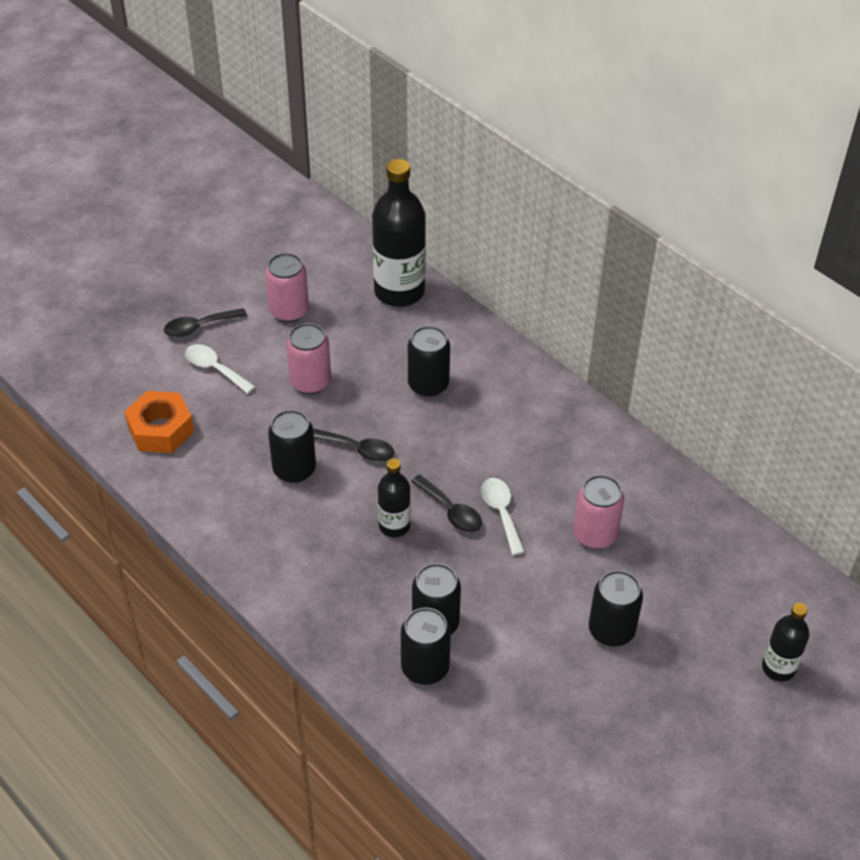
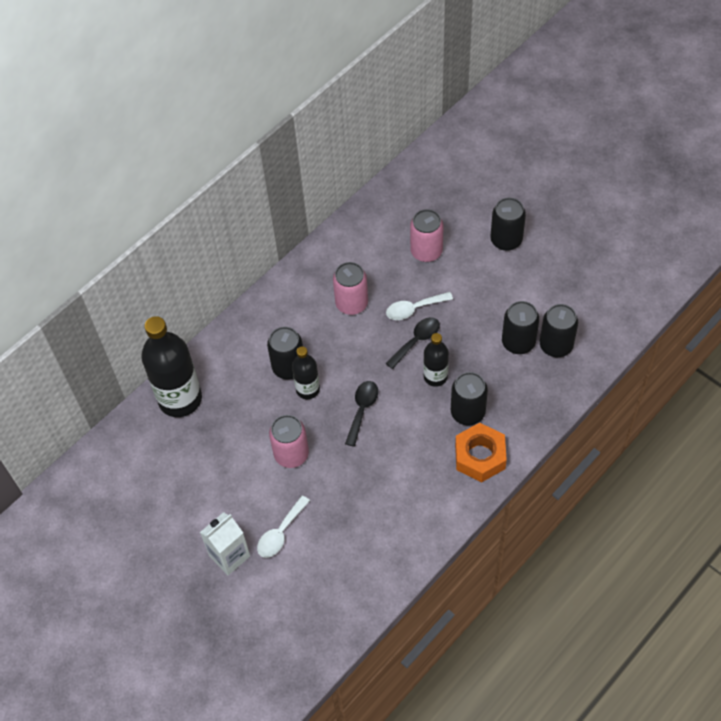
camera: 90 degrees left, 10 degrees up
orange nut [124,391,194,453] -> orange nut moved to [455,423,507,482]
black spoon [164,308,247,337] -> white carton [200,512,250,575]
pink can [265,253,309,323] -> pink can moved to [333,262,368,315]
black can [268,410,316,483] -> black can moved to [451,372,488,426]
black bottle [762,603,809,682] -> black bottle moved to [292,346,320,399]

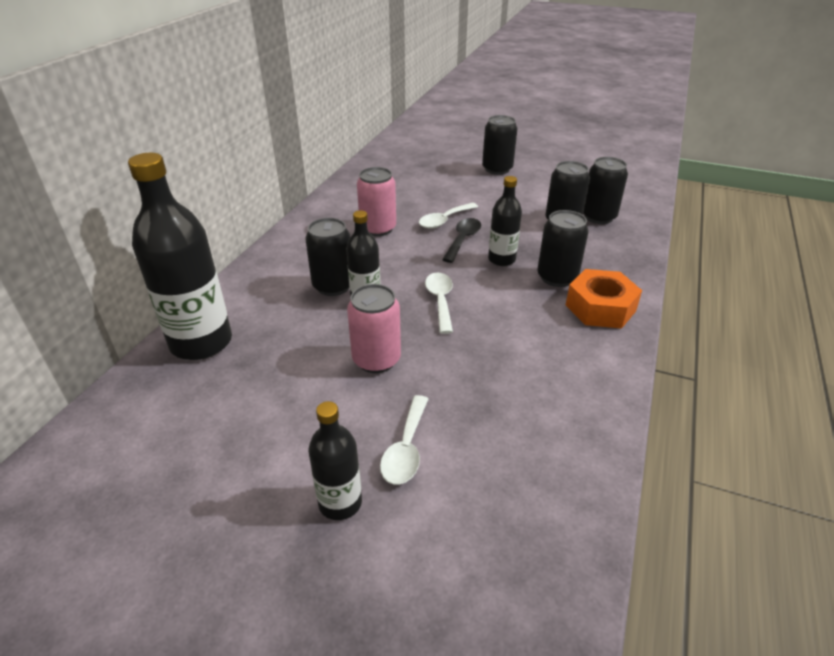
camera: 25 degrees left, 20 degrees down
white carton [200,512,250,575] -> black bottle [308,401,362,520]
black spoon [345,381,378,447] -> white spoon [425,273,453,334]
pink can [410,209,444,262] -> none

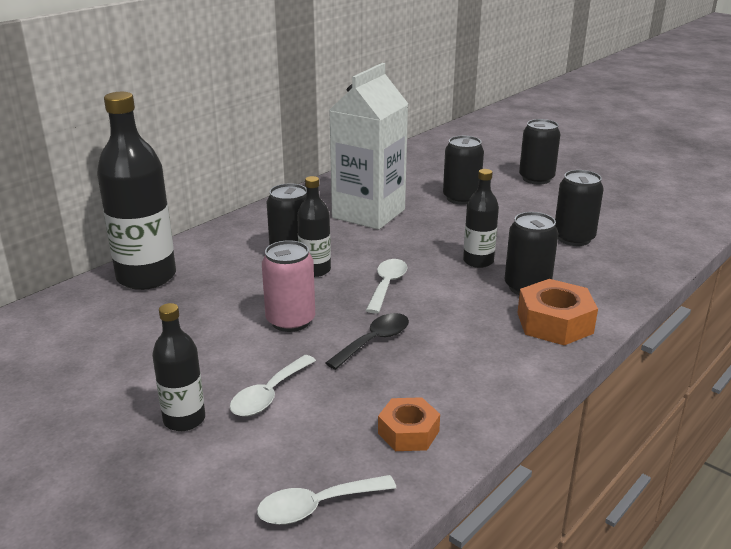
camera: 20 degrees right, 10 degrees down
pink can [357,167,396,236] -> white carton [330,63,408,230]
white spoon [419,203,478,229] -> white spoon moved to [257,475,396,525]
black spoon [442,218,481,263] -> black spoon moved to [326,313,409,370]
black can [583,157,628,224] -> black can moved to [443,136,484,205]
none -> orange nut [378,397,440,451]

